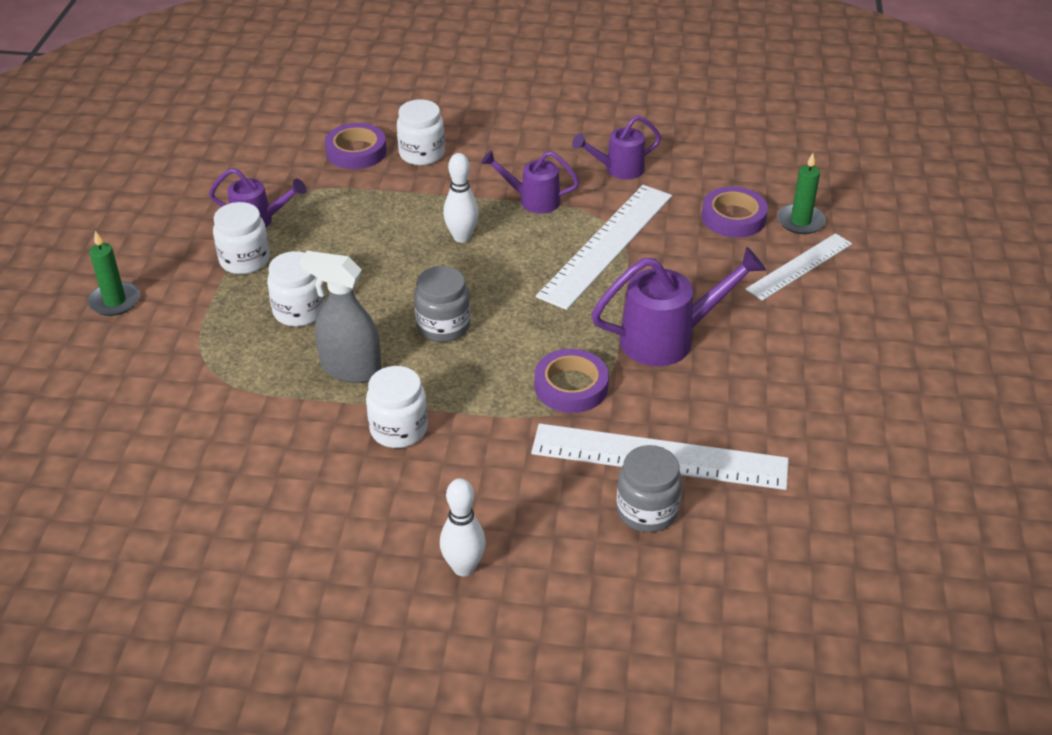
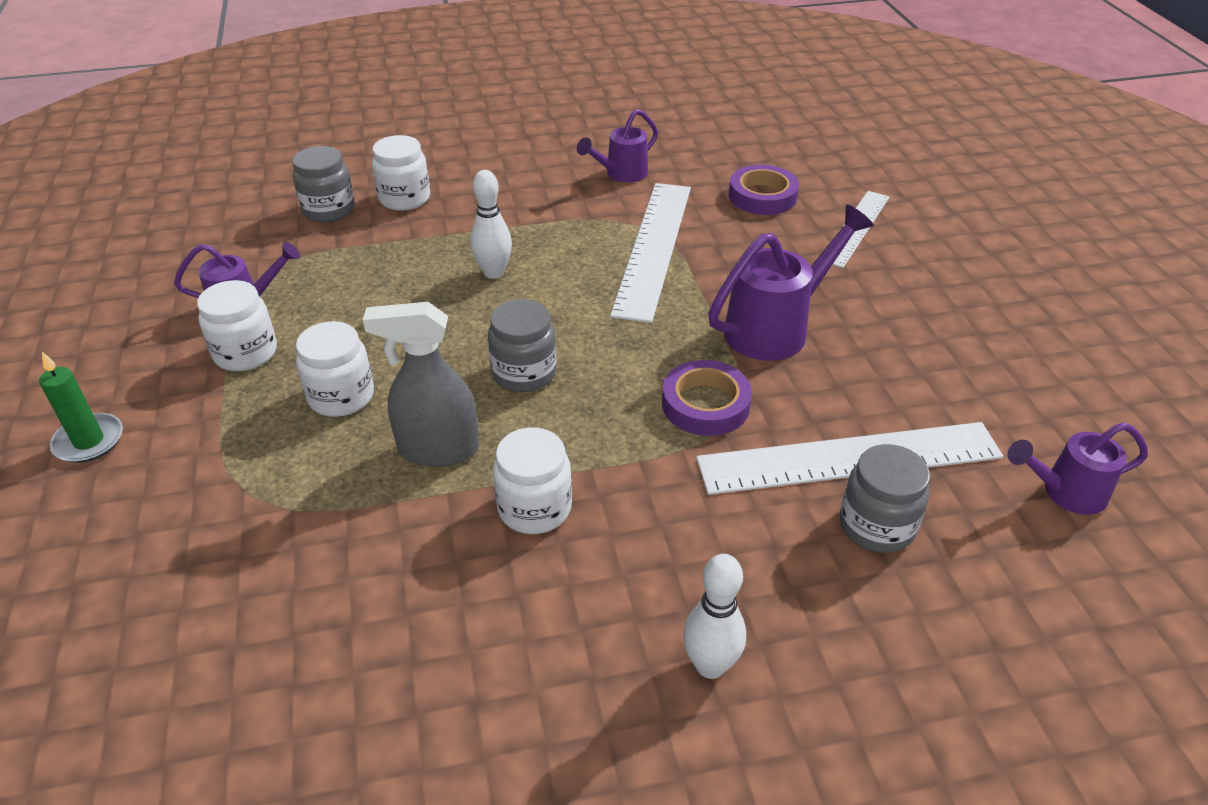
camera: 20 degrees left, 0 degrees up
purple tape [325,123,387,169] -> grey jar [292,146,355,222]
purple watering can [481,150,579,214] -> purple watering can moved to [1007,422,1148,515]
green candle [777,153,826,234] -> none

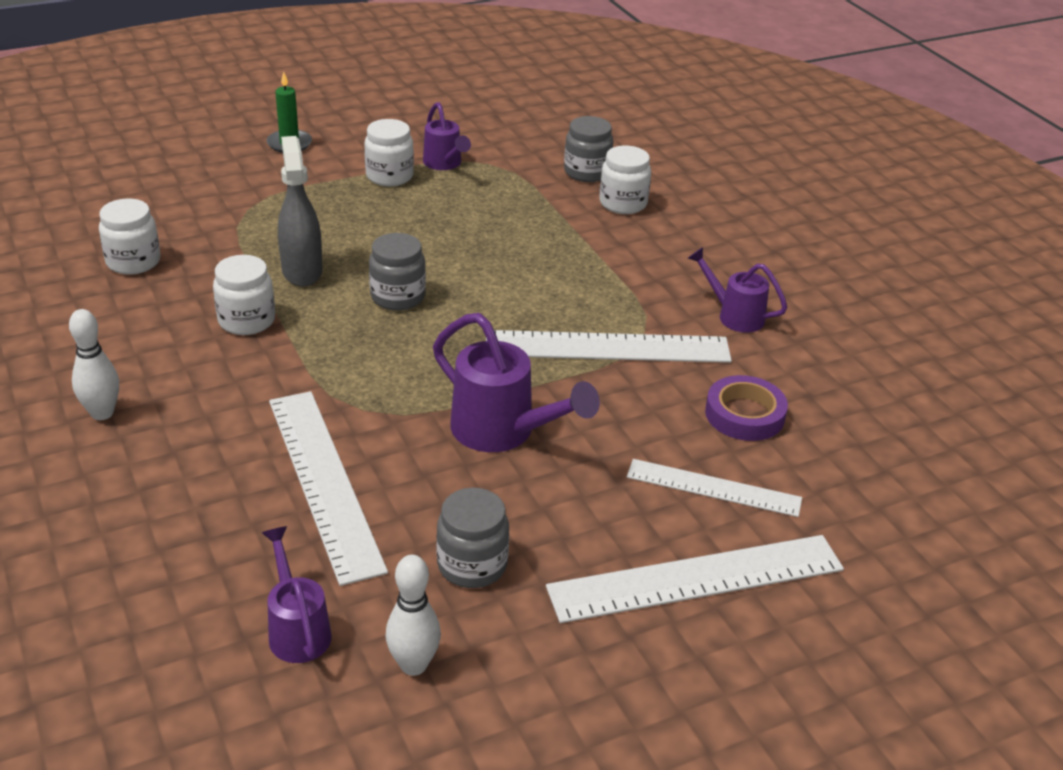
camera: 75 degrees right, 5 degrees down
white jar [296,321,374,417] -> white jar moved to [99,199,160,275]
white bowling pin [470,170,512,279] -> white bowling pin moved to [386,555,441,676]
purple tape [662,360,752,436] -> none
grey jar [840,444,930,553] -> grey jar moved to [437,488,509,588]
none -> white ruler [546,535,844,623]

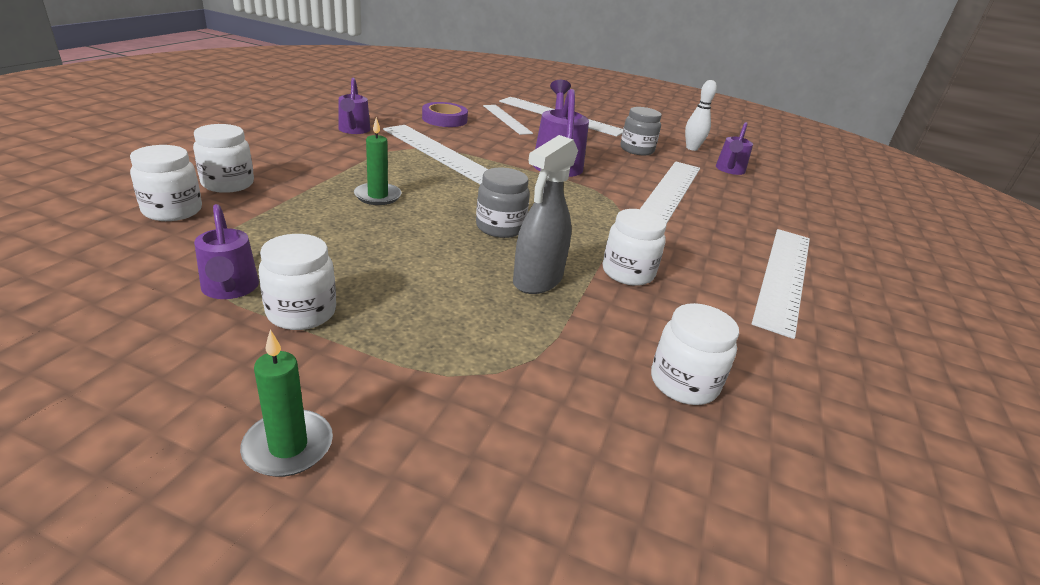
camera: 135 degrees left, 5 degrees down
white bowling pin [69,309,119,420] -> white ruler [752,229,810,339]
purple watering can [423,102,471,170] -> purple watering can turned 135 degrees clockwise [194,204,259,299]
grey jar [564,116,614,182] -> white jar [130,145,202,221]
none -> green candle [354,117,402,205]

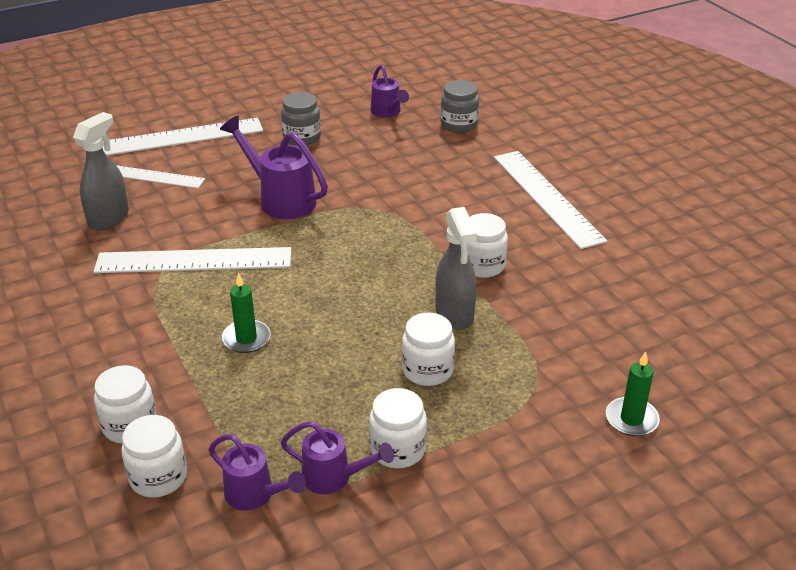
camera: 45 degrees left, 5 degrees up
green candle [240,330,333,477] -> green candle moved to [606,351,660,436]
purple watering can [338,77,370,134] -> purple watering can moved to [209,434,306,510]
purple tape [422,102,468,127] -> grey spray bottle [73,112,129,230]
grey jar [476,167,530,238] -> grey jar moved to [441,80,479,133]
white ruler [640,161,700,224] -> none
white jar [651,303,739,405] -> white jar moved to [402,313,455,386]
white bowling pin [685,80,717,151] -> none

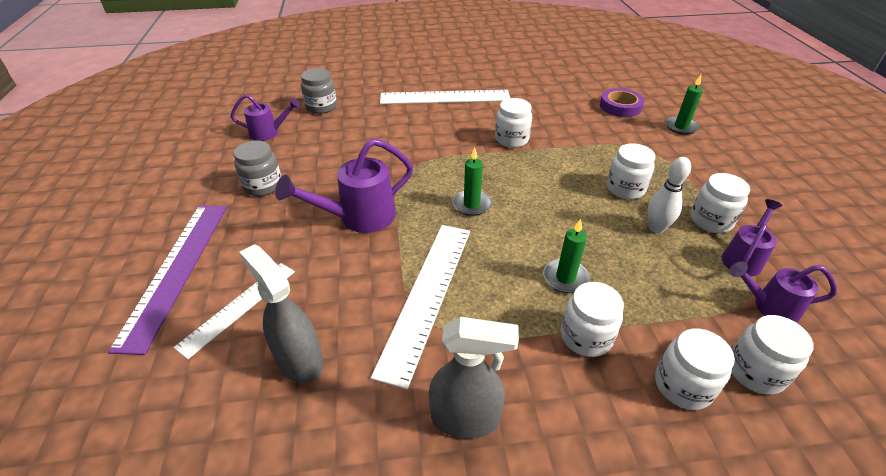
camera: 70 degrees left, 5 degrees up
white ruler [103,118,263,156] -> purple ruler [108,205,227,355]
purple watering can [209,434,306,510] -> purple watering can turned 135 degrees counterclockwise [729,262,837,323]
grey spray bottle [435,207,477,330] -> grey spray bottle moved to [429,317,519,439]
none -> green candle [452,148,492,216]
none -> white jar [561,282,624,357]
none -> purple tape [600,88,644,117]
none -> white bowling pin [647,157,691,233]

